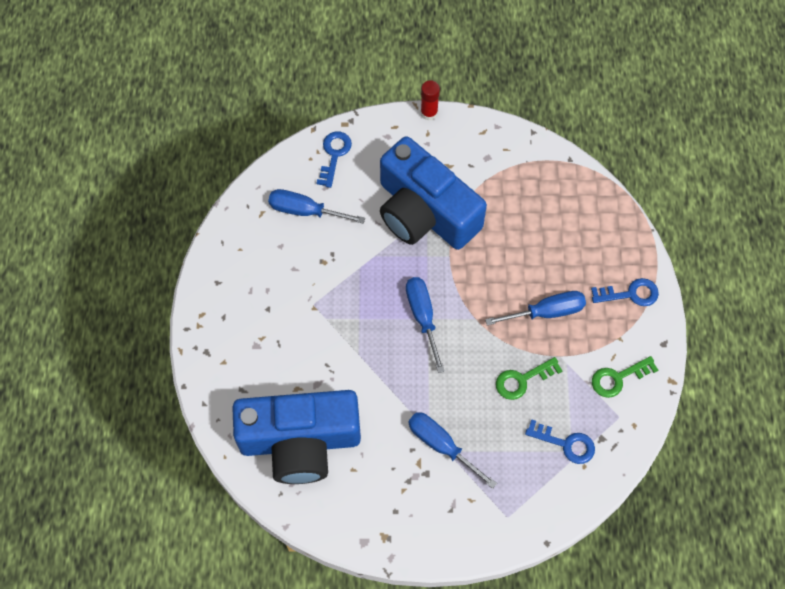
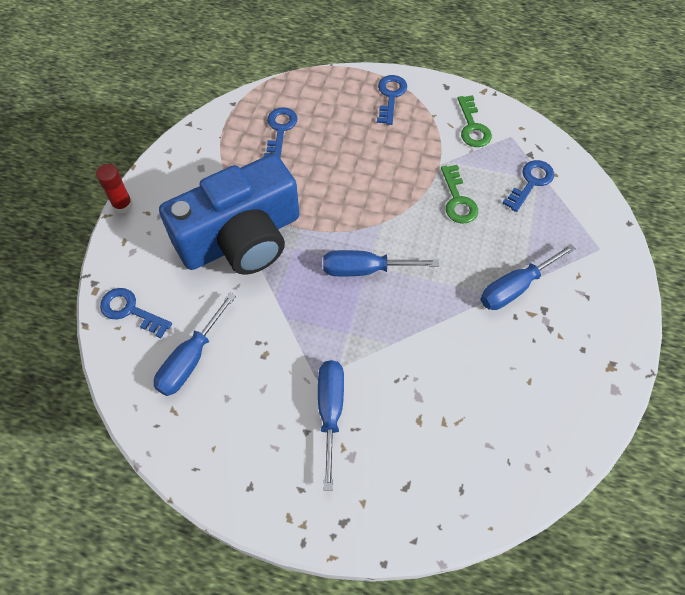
camera: 75 degrees left, 5 degrees down
blue camera [232,390,361,484] -> none
blue screwdriver [485,291,586,326] -> blue screwdriver moved to [318,360,344,491]
none -> blue key [264,107,298,158]

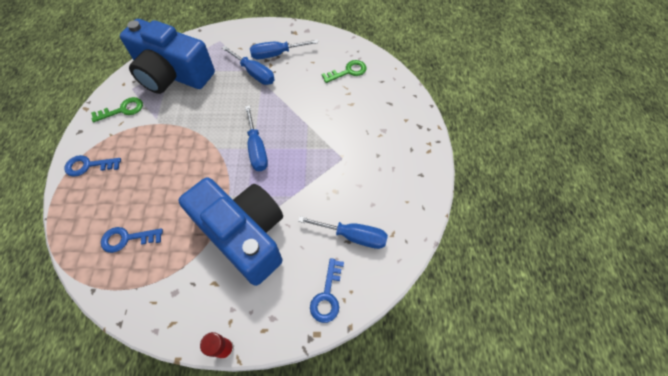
camera: 105 degrees left, 0 degrees up
blue screwdriver [318,360,344,491] -> blue screwdriver moved to [250,40,318,59]
green key [441,165,478,224] -> green key moved to [321,60,367,83]
blue key [502,160,554,212] -> blue camera [120,19,215,94]

